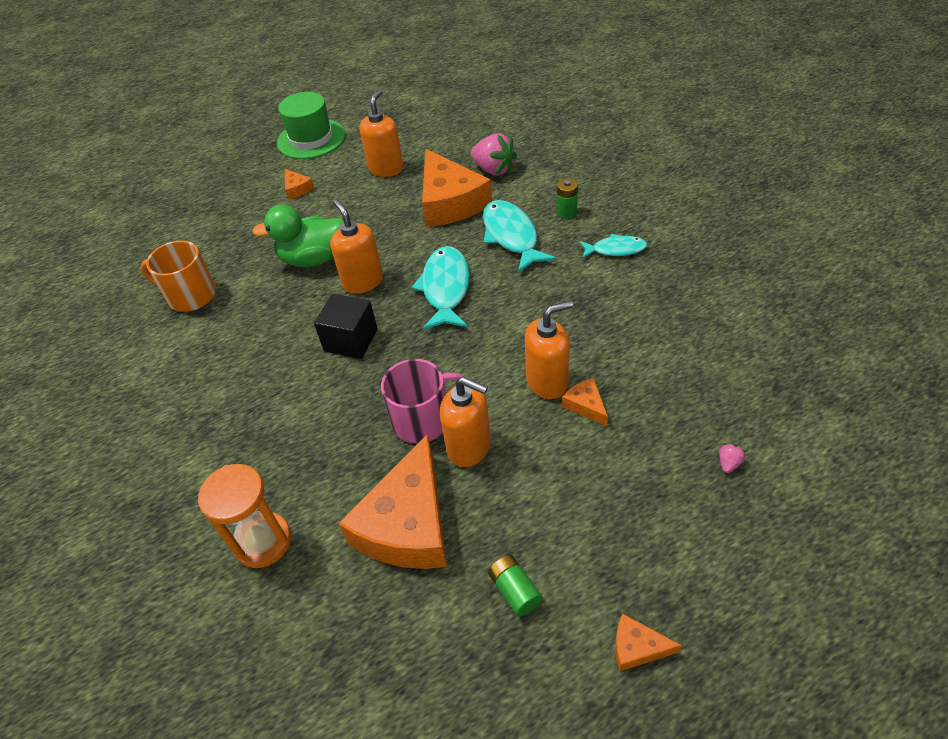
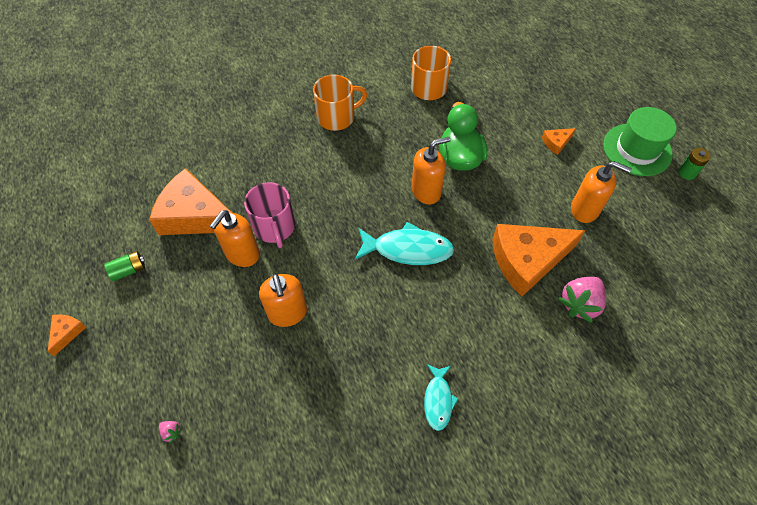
camera: 90 degrees right, 10 degrees up
orange hourglass [198,464,291,568] -> none
black cube [314,294,378,359] -> none
turquoise fish [483,200,556,273] -> none
green battery [557,178,578,219] -> green battery moved to [679,148,711,180]
orange cheese [562,378,608,426] -> none
none -> orange mug [313,75,367,131]

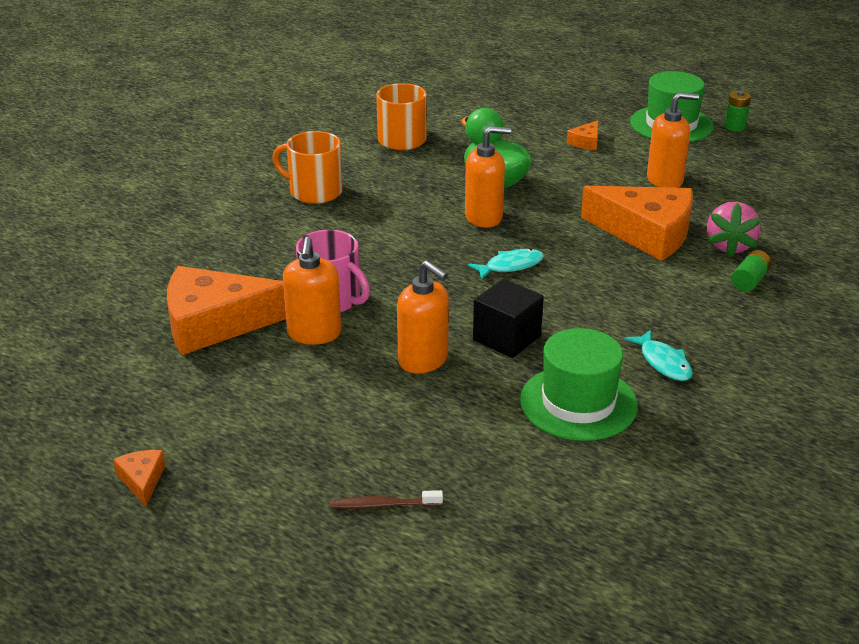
camera: 30 degrees left, 25 degrees down
green battery [104,251,145,281] -> green battery moved to [731,250,772,292]
pink strawberry [159,421,183,443] -> brown toothbrush [330,490,443,509]
orange mug [313,75,367,131] -> orange mug turned 105 degrees counterclockwise [272,131,343,204]
turquoise fish [355,222,454,265] -> turquoise fish [468,249,544,280], size x0.60
orange soap dispenser [412,137,451,204] -> orange soap dispenser turned 45 degrees clockwise [465,126,511,228]
orange cheese [492,224,586,296] -> orange cheese turned 105 degrees counterclockwise [581,186,693,261]
none -> black cube [473,279,544,358]
none -> green hat [520,328,638,441]

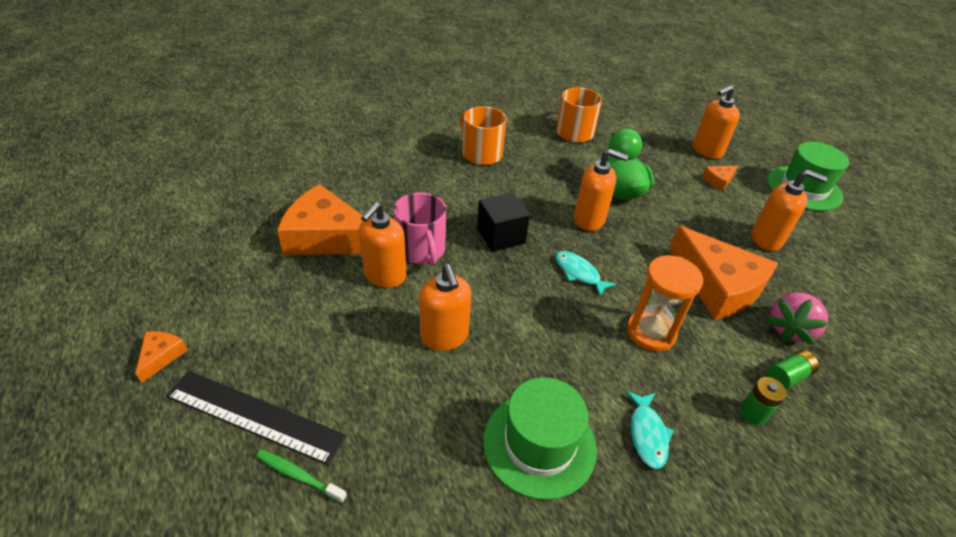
camera: 25 degrees right, 10 degrees up
brown toothbrush [330,490,443,509] -> green toothbrush [256,450,347,503]
turquoise fish [468,249,544,280] -> turquoise fish turned 135 degrees counterclockwise [555,251,617,296]
black cube [473,279,544,358] -> black cube moved to [477,192,530,252]
green battery [725,91,751,131] -> green battery moved to [740,377,786,425]
none -> black ruler [166,371,347,465]
none -> orange hourglass [627,255,703,352]
none -> orange soap dispenser [693,85,740,159]

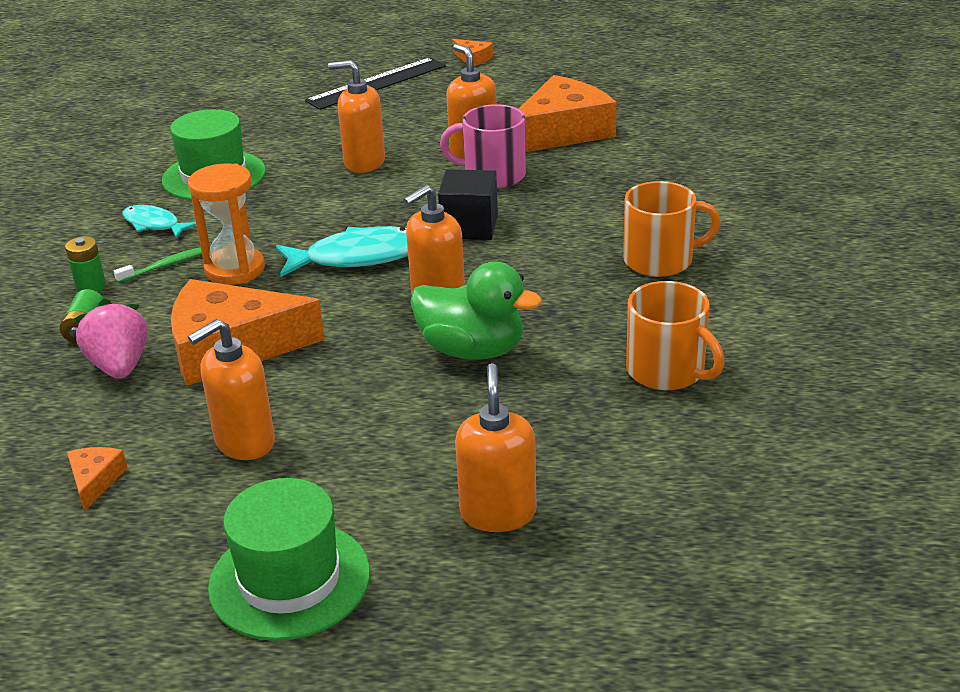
camera: 125 degrees right, 10 degrees down
green toothbrush [256,450,347,503] -> green toothbrush moved to [114,247,202,283]
turquoise fish [555,251,617,296] -> turquoise fish [276,226,408,277], size x1.68
orange cheese [702,166,738,191] -> orange cheese moved to [67,447,128,511]

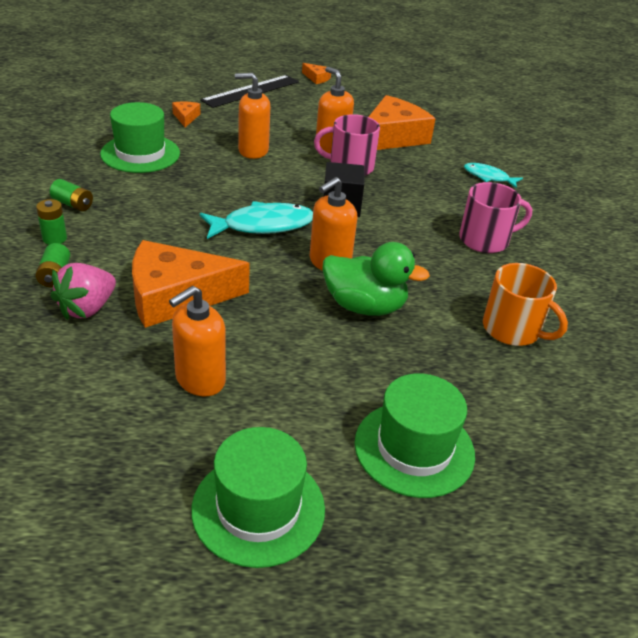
camera: 10 degrees left, 5 degrees up
orange cheese [67,447,128,511] -> orange cheese moved to [172,101,200,127]
pink strawberry [74,299,147,379] -> pink strawberry turned 120 degrees counterclockwise [51,263,116,320]
green toothbrush [114,247,202,283] -> none
turquoise fish [122,205,196,238] -> turquoise fish moved to [464,163,523,188]
orange hourglass [188,163,265,285] -> none
orange soap dispenser [455,363,537,532] -> green hat [355,373,475,498]
orange mug [623,181,721,277] -> pink mug [459,182,532,253]
none -> green battery [50,179,93,211]

